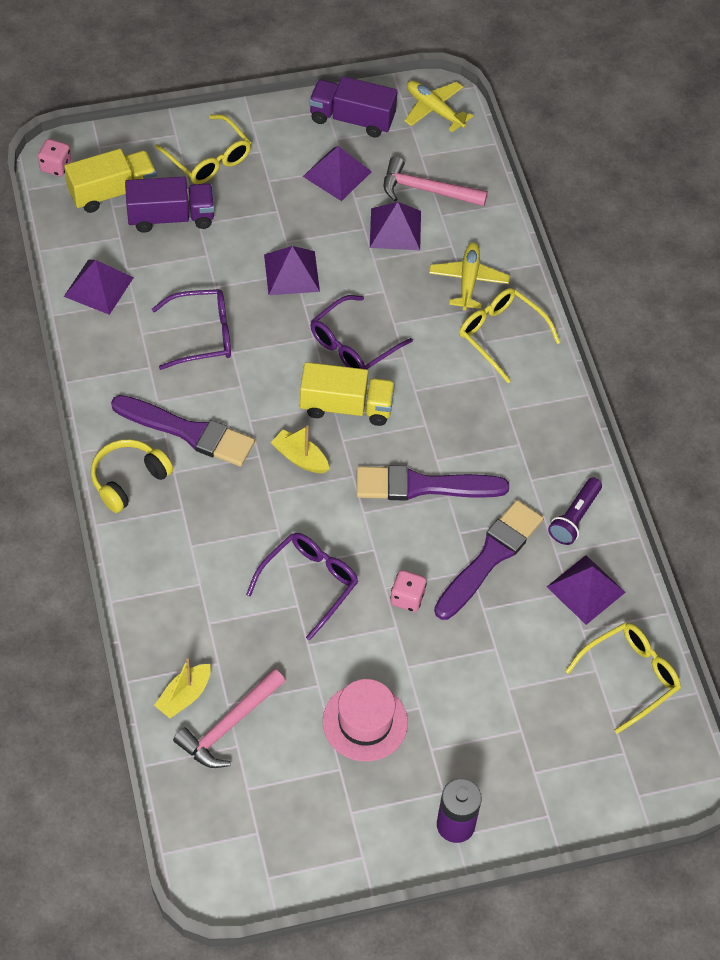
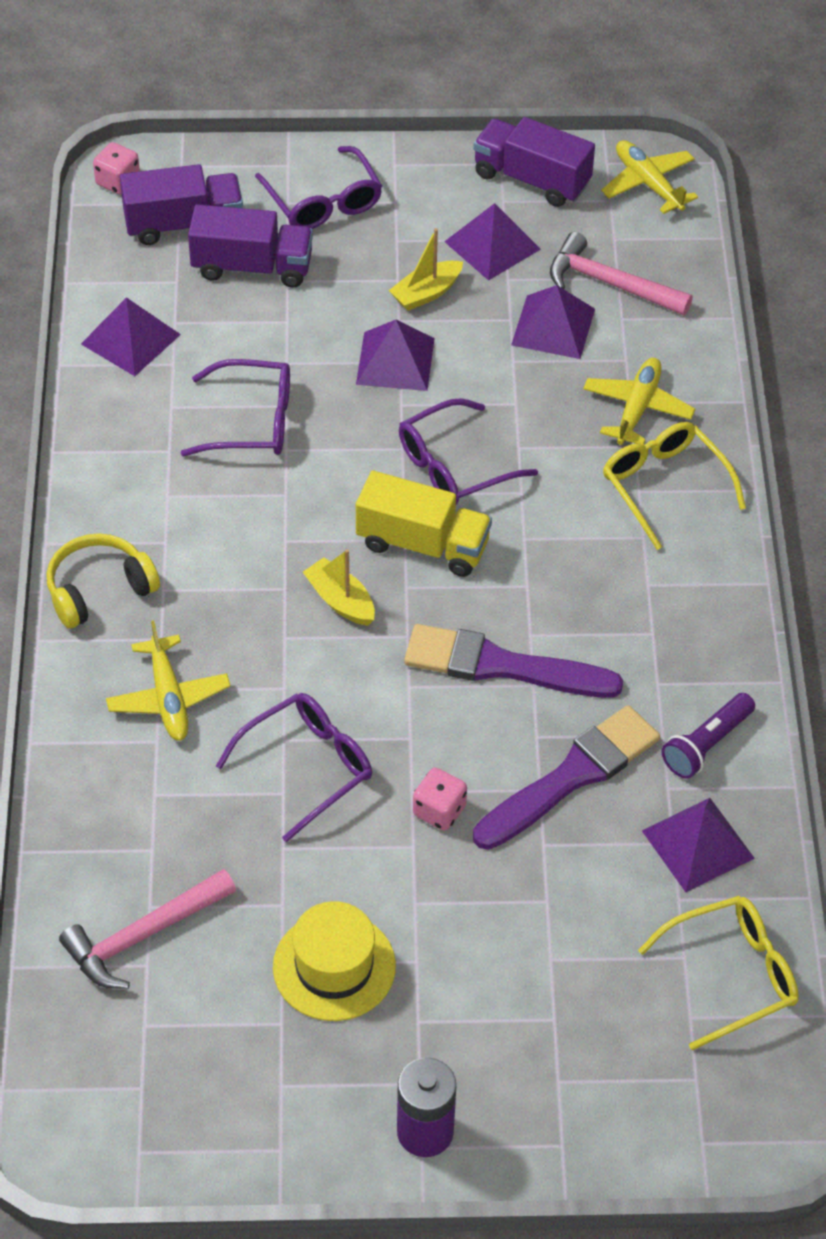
camera: 15 degrees right, 5 degrees down
yellow truck [64,149,157,213] -> purple truck [120,164,243,245]
purple brush [111,395,255,467] -> none
yellow boat [154,658,211,718] -> yellow boat moved to [389,228,463,311]
yellow glasses [155,114,251,184] -> purple glasses [255,146,382,229]
pink hat [323,679,408,761] -> yellow hat [273,901,396,1021]
none -> yellow plane [106,620,230,741]

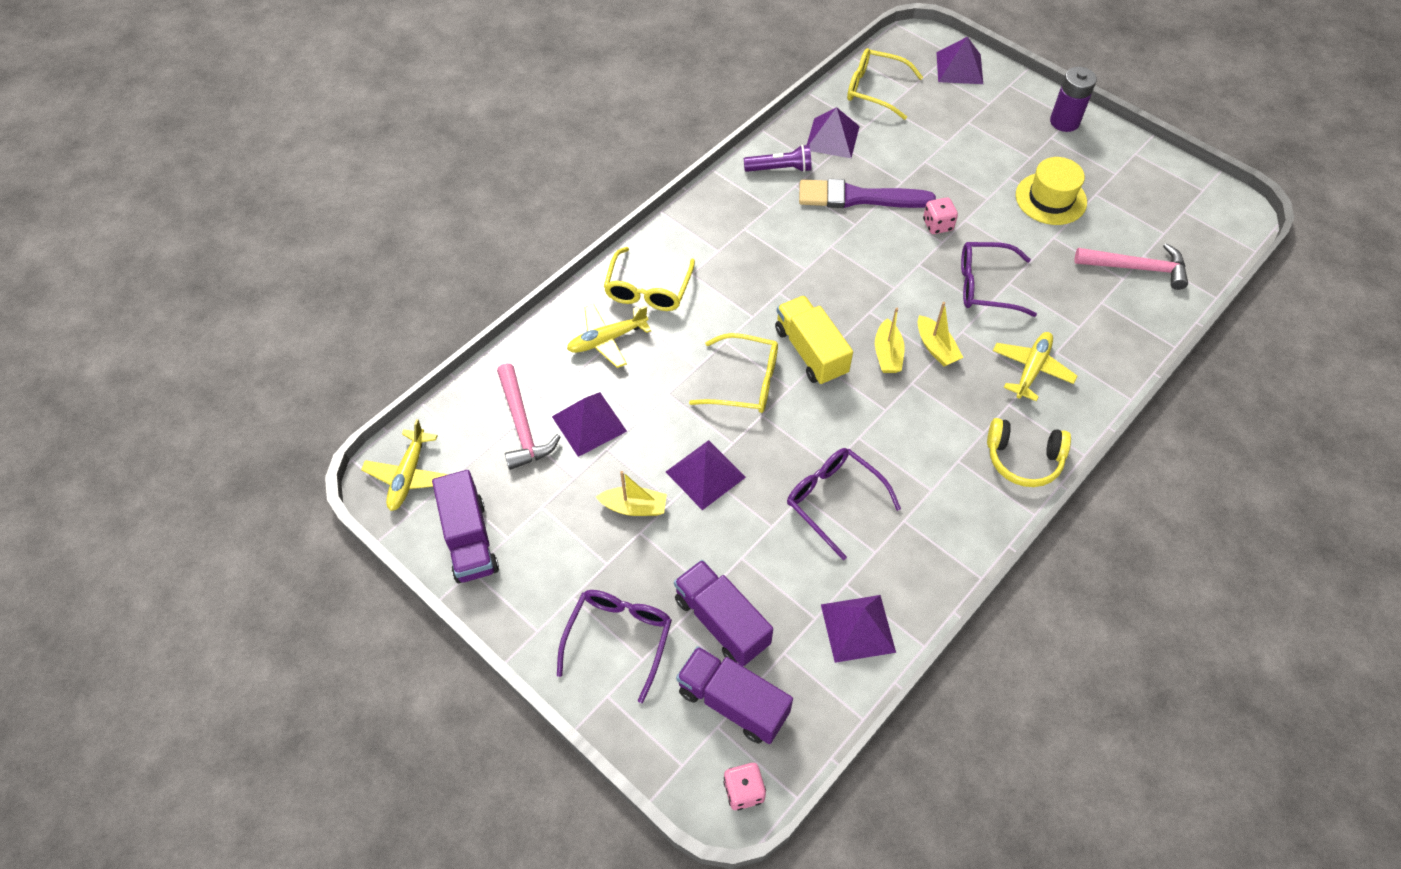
camera: 135 degrees left, 5 degrees up
purple glasses [399,398,538,505] -> yellow glasses [689,333,778,413]
purple brush [404,624,623,698] -> none
purple pyramid [444,203,541,281] -> purple pyramid moved to [936,37,983,84]
none -> yellow boat [918,302,964,366]

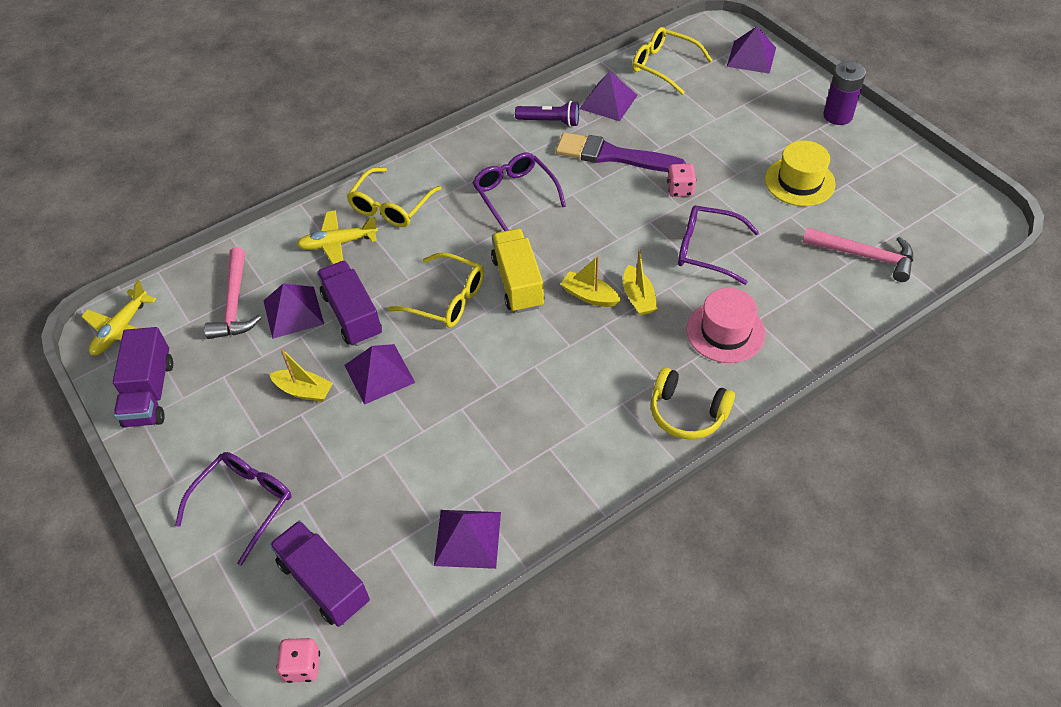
camera: 15 degrees right, 5 degrees down
purple truck [674,560,773,667] -> purple truck moved to [317,261,382,346]
purple glasses [787,448,901,560] -> purple glasses moved to [473,152,566,231]
yellow boat [875,308,905,373] -> yellow boat turned 105 degrees clockwise [561,256,621,307]
yellow plane [993,332,1077,401] -> pink hat [686,288,765,363]

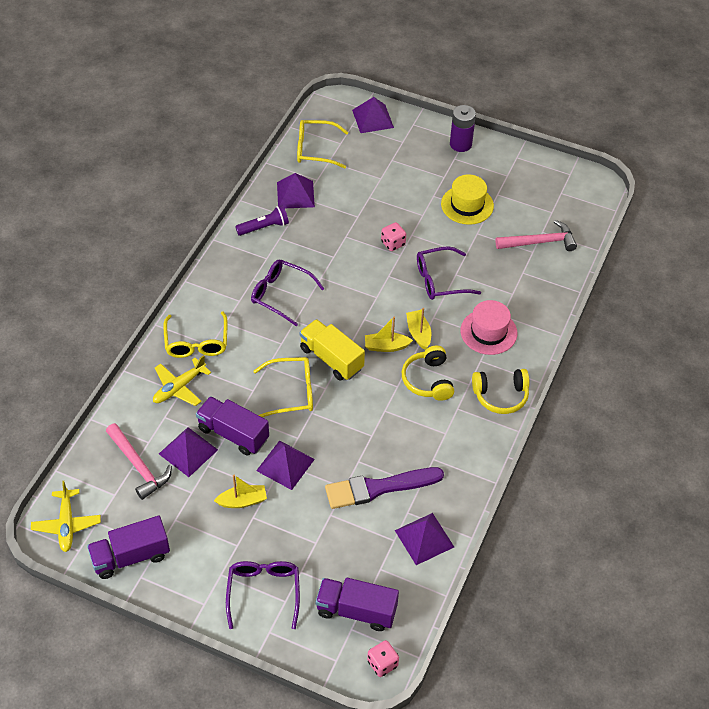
camera: 35 degrees left, 0 degrees up
purple truck [113,327,173,428] -> purple truck turned 105 degrees clockwise [87,516,170,579]
purple brush [556,132,686,172] -> purple brush moved to [325,467,444,509]
yellow boat [623,249,658,316] -> yellow boat turned 150 degrees counterclockwise [406,308,431,350]
none -> yellow headphones [402,346,454,401]

